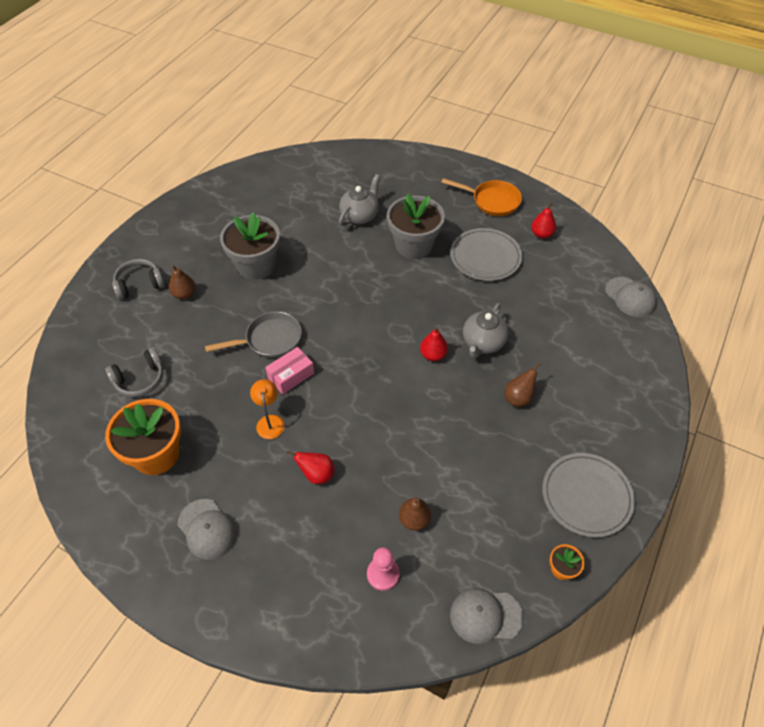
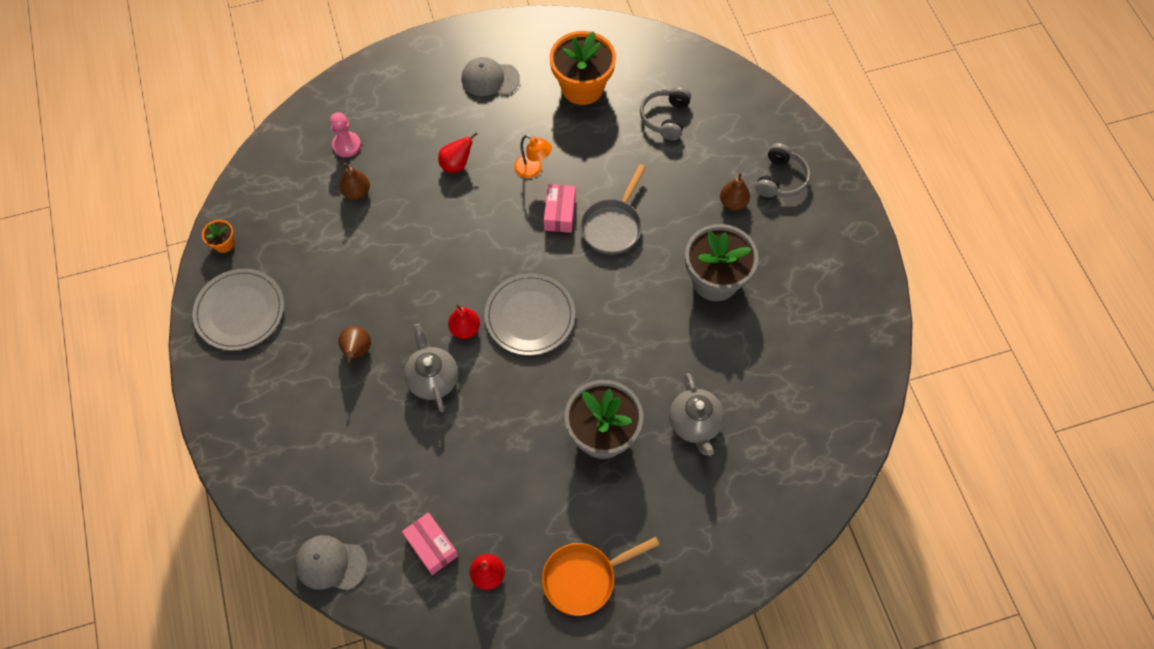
camera: 135 degrees right, 10 degrees up
grey plate [450,228,522,281] -> grey plate moved to [484,273,575,355]
grey cap [450,588,523,644] -> none
none -> pink box [402,512,458,575]

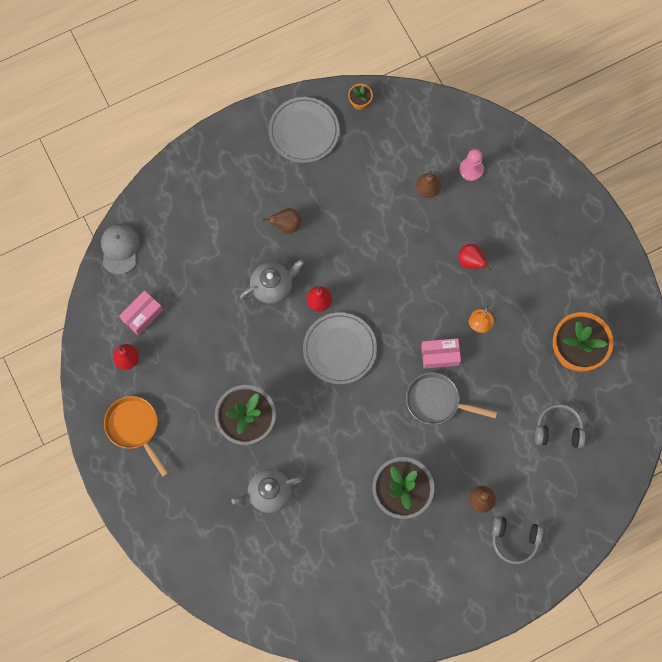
camera: 80 degrees right, 10 degrees up
grey cap [462,57,520,96] -> none

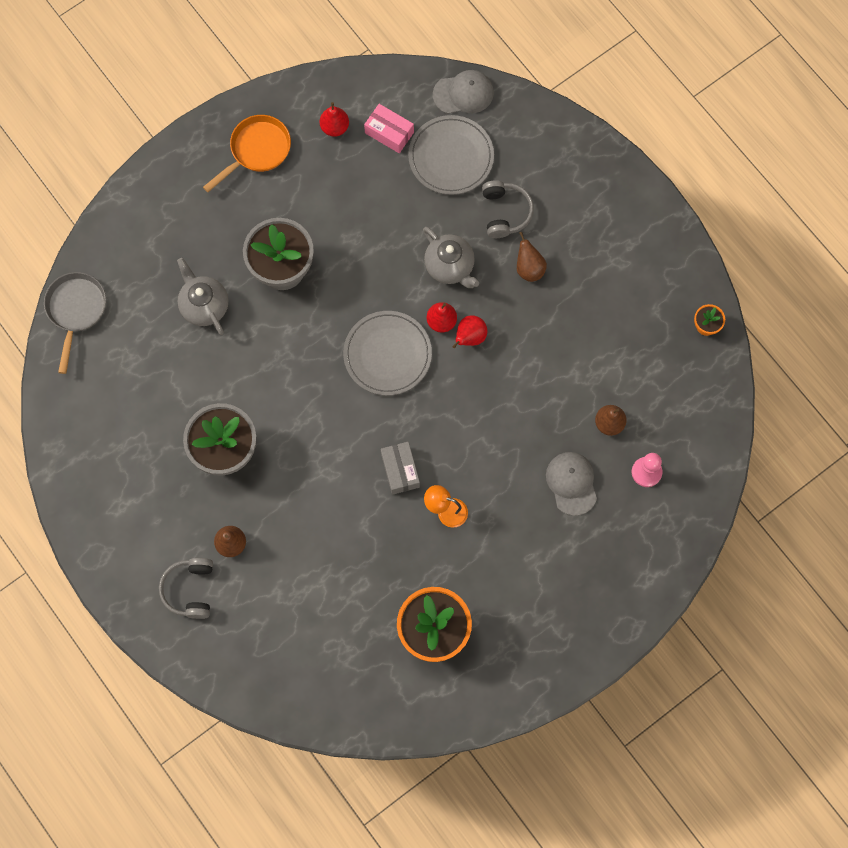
camera: 80 degrees right, 0 degrees up
grey plate [269,97,340,163] -> grey plate moved to [408,115,494,195]
grey pan [406,373,497,425] -> grey pan moved to [44,272,106,374]
pink box [421,338,461,369] -> grey box [381,442,420,495]
red pear [458,244,491,270] -> red pear moved to [452,315,487,348]
grey headphones [535,404,585,448] -> grey headphones moved to [482,180,534,238]
none -> grey cap [546,452,597,516]

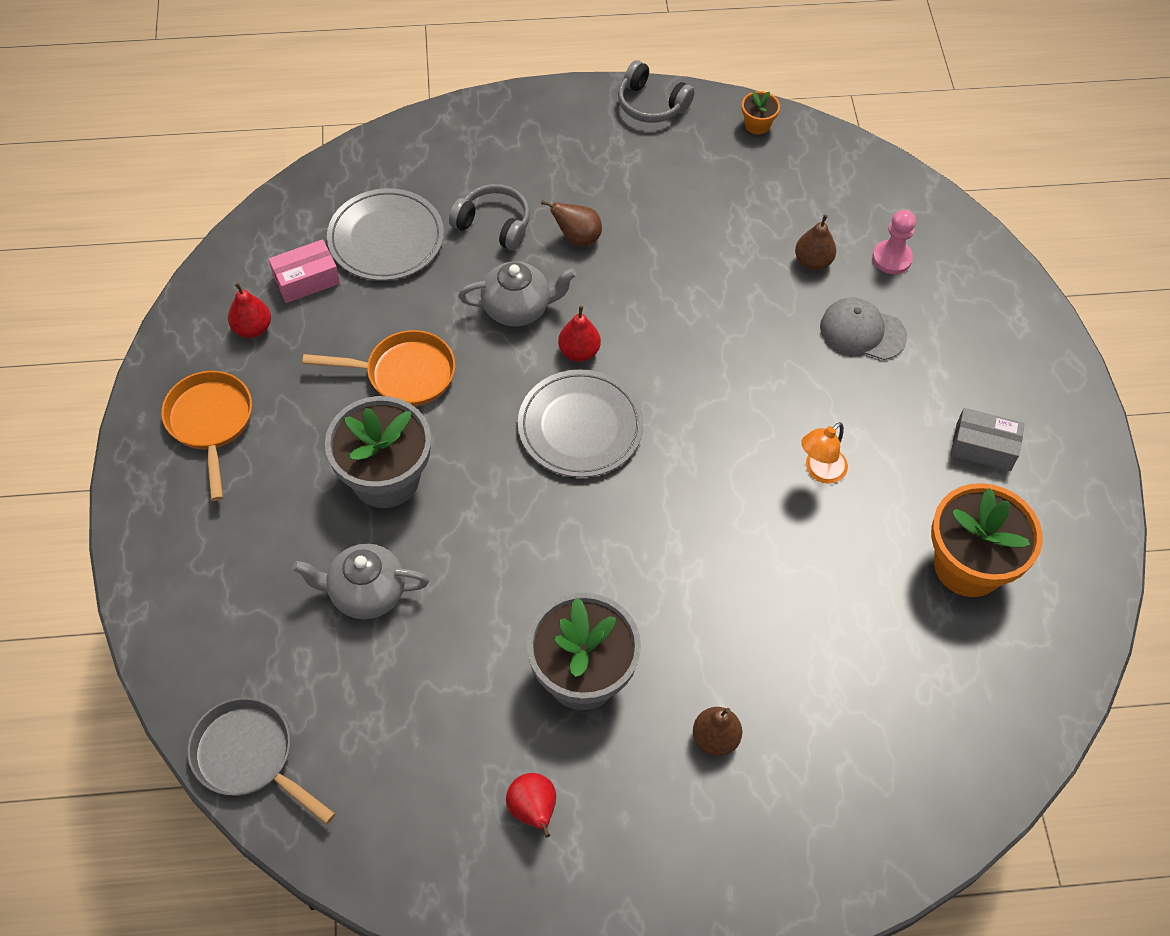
camera: 60 degrees left, 15 degrees down
grey headphones [159,558,213,619] -> grey headphones moved to [618,60,695,123]
grey box [381,442,420,495] -> grey box moved to [950,408,1025,471]
grey cap [433,70,494,114] -> none
red pear [452,315,487,348] -> red pear moved to [506,773,556,838]
none -> orange pan [302,330,455,406]

